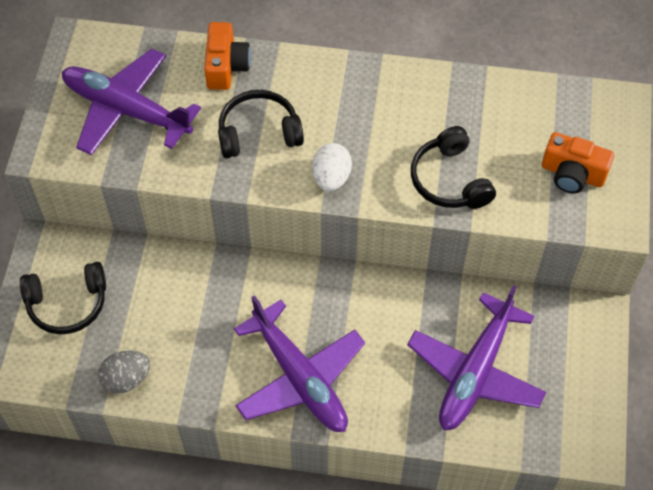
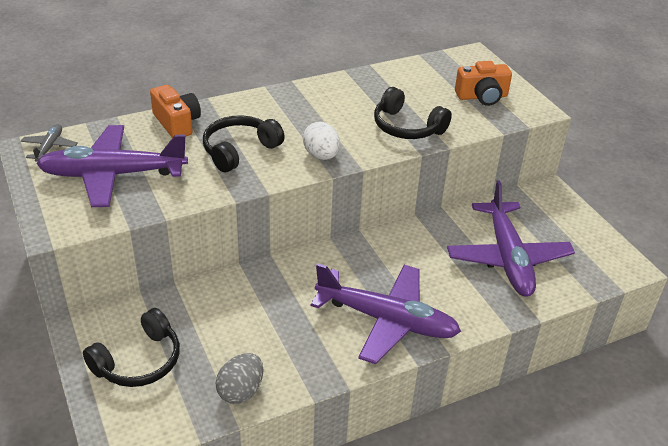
camera: 35 degrees left, 20 degrees down
none -> grey plane [21,124,78,162]

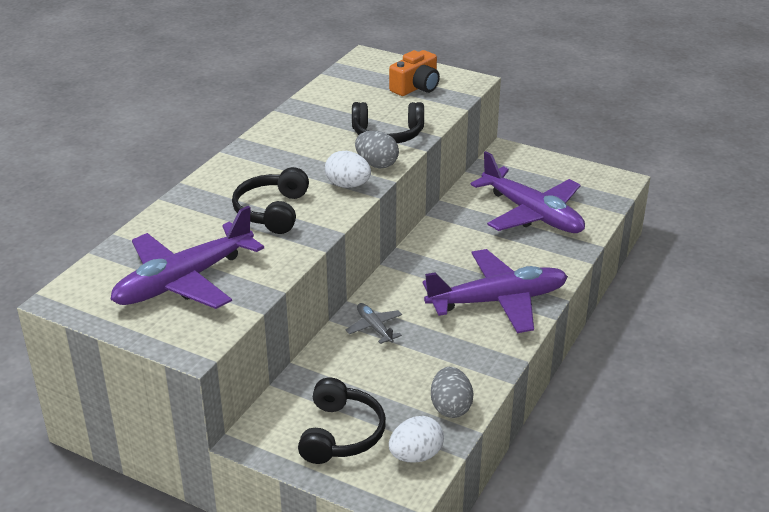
camera: 35 degrees left, 5 degrees down
grey plane [21,124,78,162] -> grey plane moved to [345,303,402,344]
orange camera [150,85,201,138] -> none
none -> grey egg [355,131,399,169]
none -> white egg [389,416,444,462]

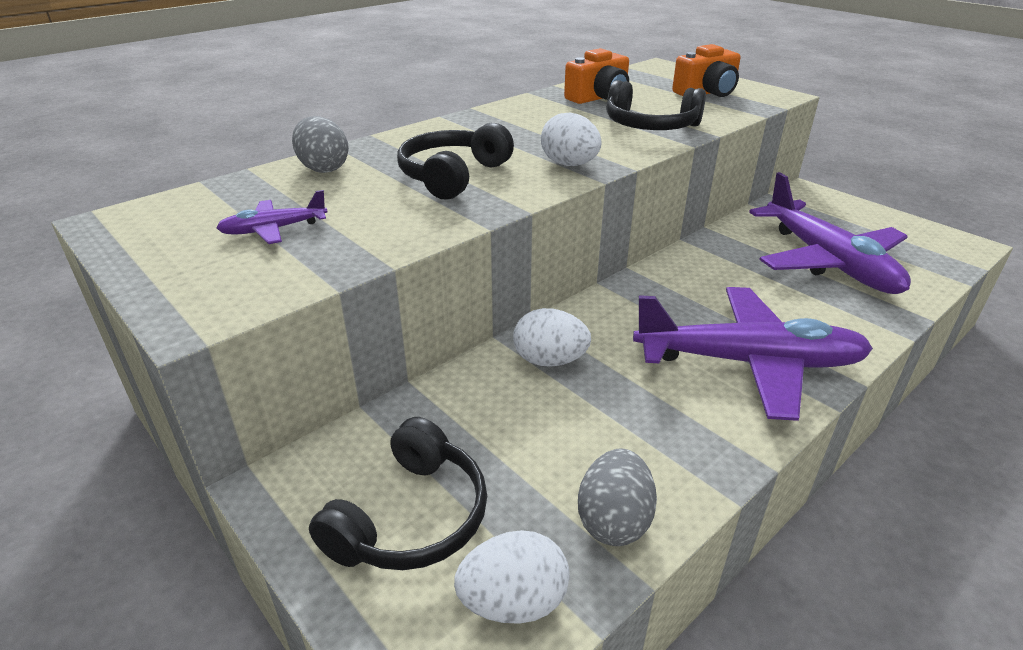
camera: 20 degrees right, 0 degrees up
purple plane [110,206,264,309] -> purple plane [216,190,327,244], size x0.44
grey plane [345,303,402,344] -> white egg [513,308,591,367]
grey egg [355,131,399,169] -> grey egg moved to [292,116,349,173]
none -> orange camera [564,48,629,104]

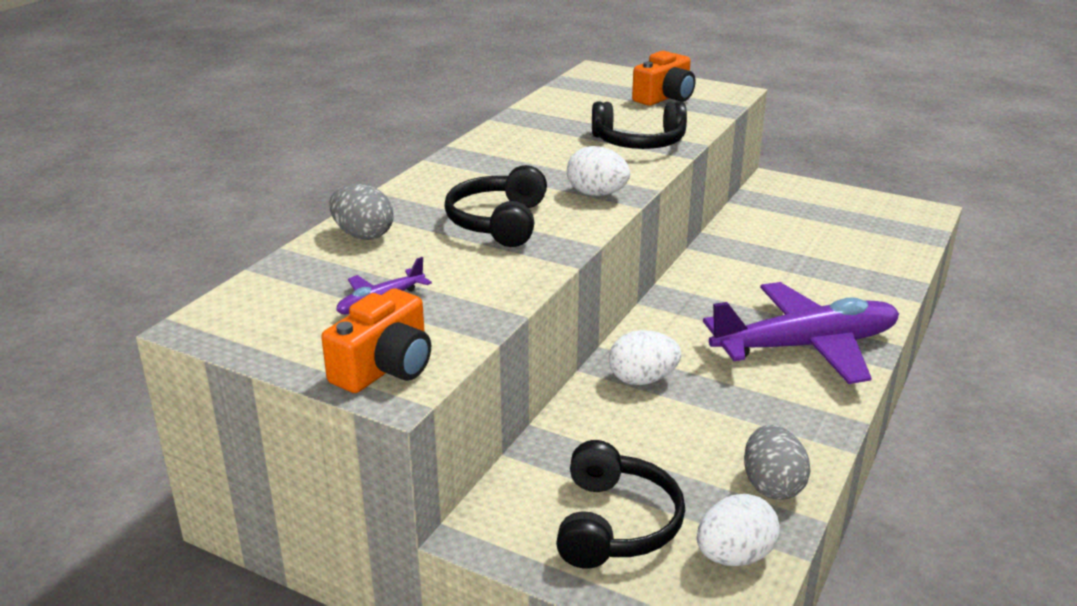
camera: 20 degrees left, 5 degrees down
orange camera [564,48,629,104] -> orange camera moved to [321,289,431,393]
purple plane [749,172,911,294] -> none

